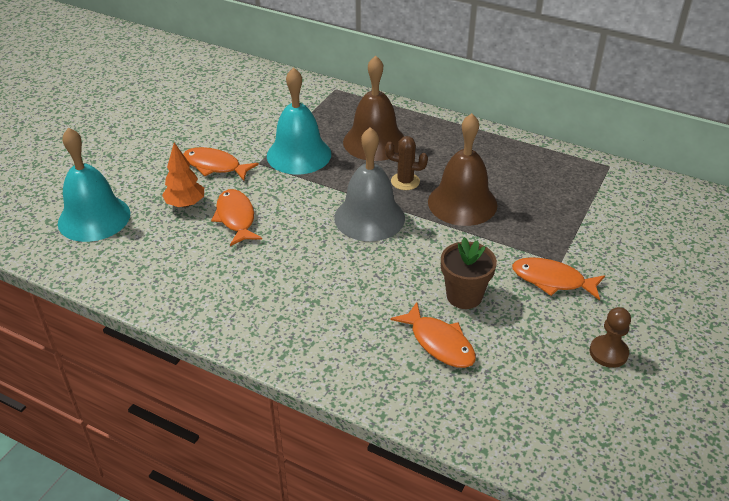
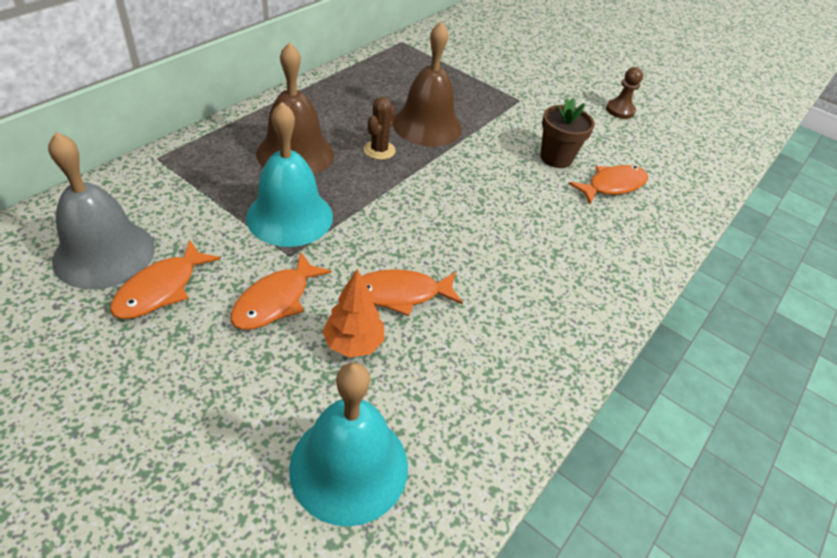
camera: 85 degrees left, 5 degrees up
grey bell [334,127,405,241] -> grey bell moved to [48,132,155,289]
orange fish [512,257,605,300] -> orange fish moved to [110,240,220,319]

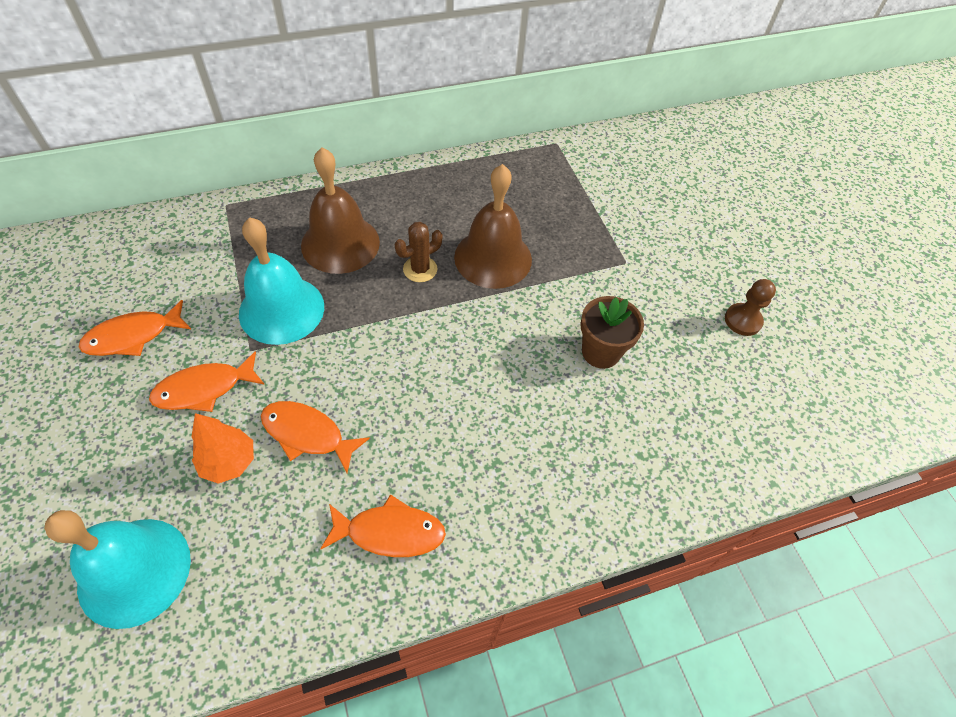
camera: 35 degrees right, 10 degrees up
grey bell [48,132,155,289] -> none
orange fish [569,165,648,204] -> orange fish moved to [320,494,446,557]

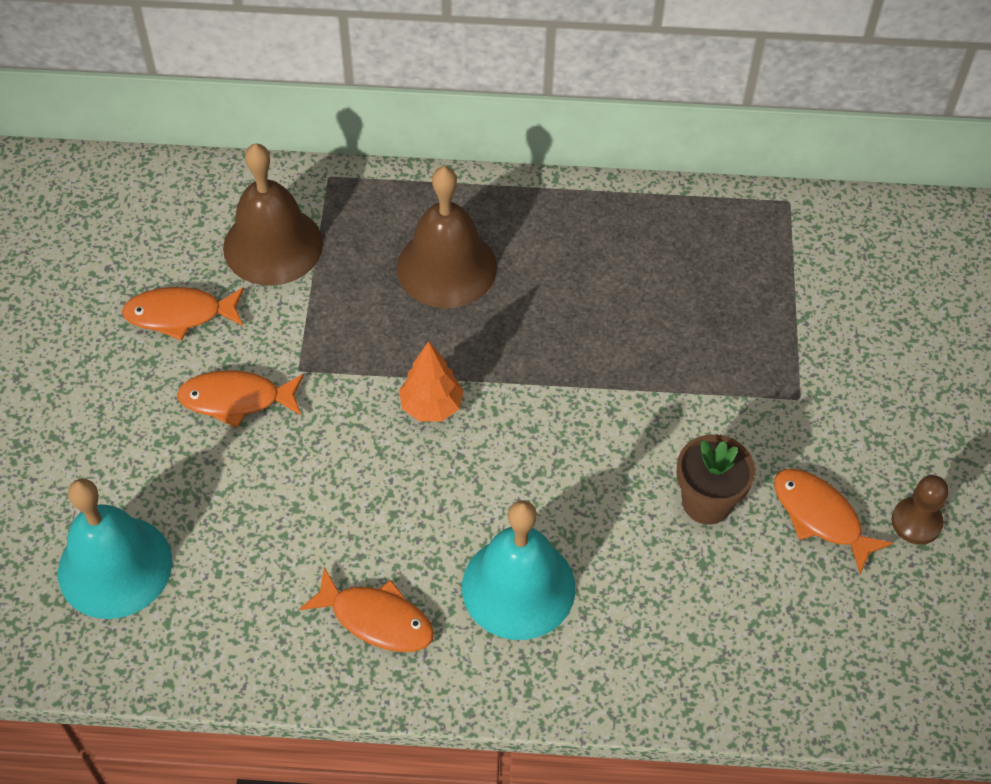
camera: 25 degrees right, 0 degrees up
orange tree [191,413,254,484] -> orange tree moved to [399,341,464,422]
turquoise bell [239,217,324,345] -> turquoise bell moved to [462,500,576,640]
orange fish [261,401,370,473] -> orange fish moved to [774,469,893,574]
brown cactus [395,222,442,282] -> none
brown bell [454,164,532,289] -> brown bell moved to [223,143,323,286]

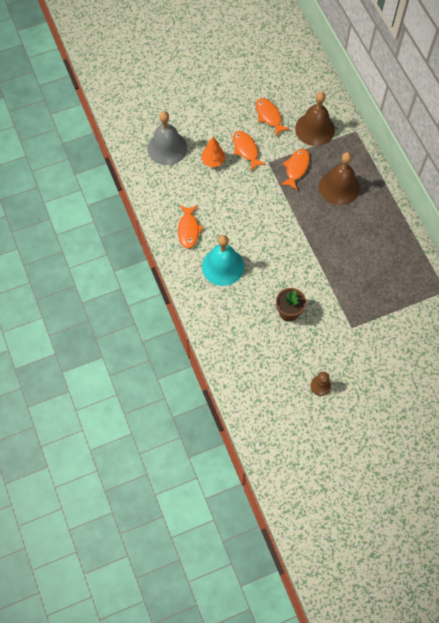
camera: 65 degrees right, 10 degrees up
turquoise bell [58,479,172,619] -> grey bell [147,111,187,165]
orange tree [399,341,464,422] -> orange tree moved to [201,137,225,168]
orange fish [774,469,893,574] -> orange fish moved to [280,149,310,190]

